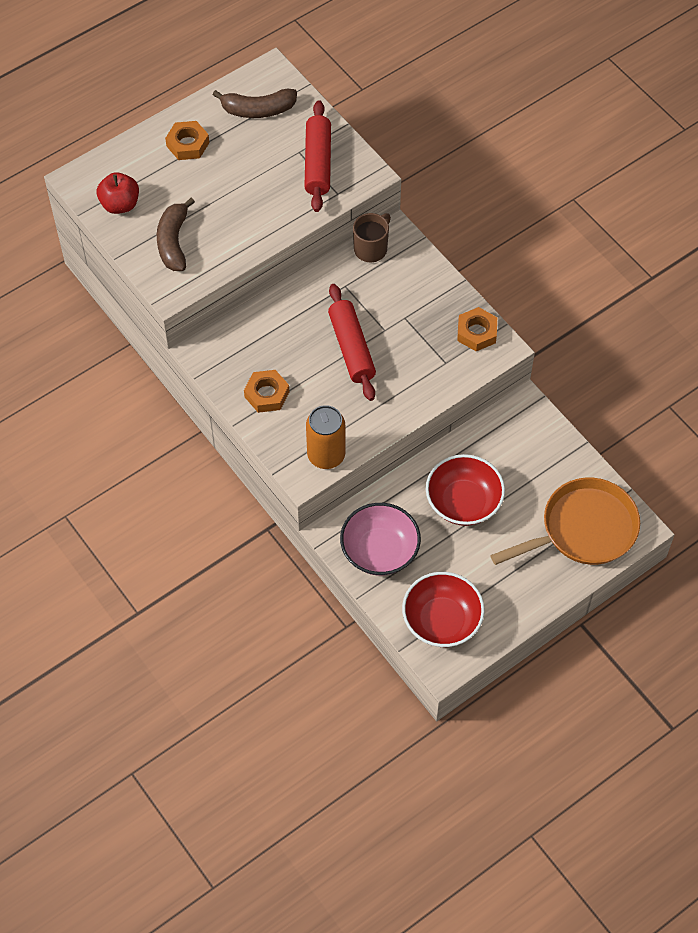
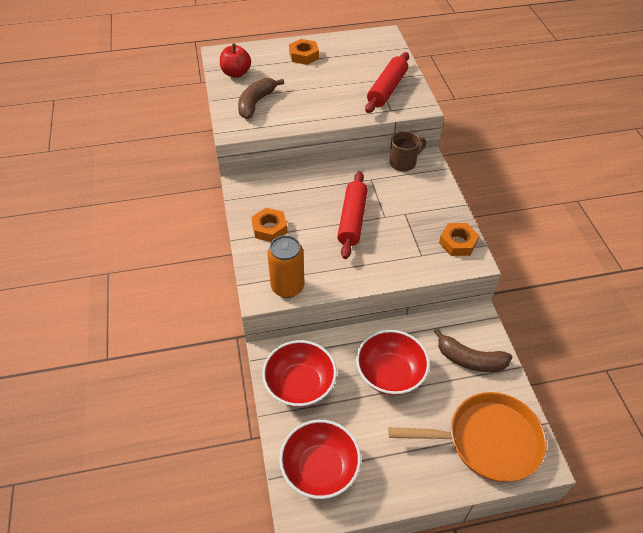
camera: 25 degrees right, 10 degrees down
brown banana [213,89,297,118] -> brown banana moved to [434,328,512,372]
pink bowl [340,503,421,576] -> red bowl [262,340,337,407]

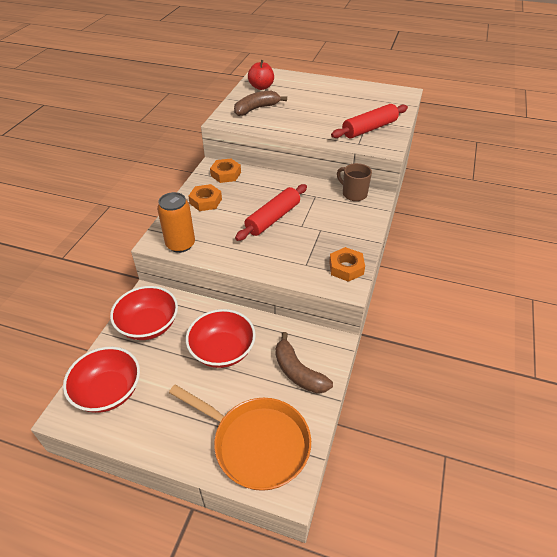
camera: 30 degrees right, 5 degrees down
orange nut [289,39,319,65] -> orange nut moved to [210,159,241,183]
brown mug [390,131,426,171] -> brown mug turned 135 degrees counterclockwise [337,163,372,201]

